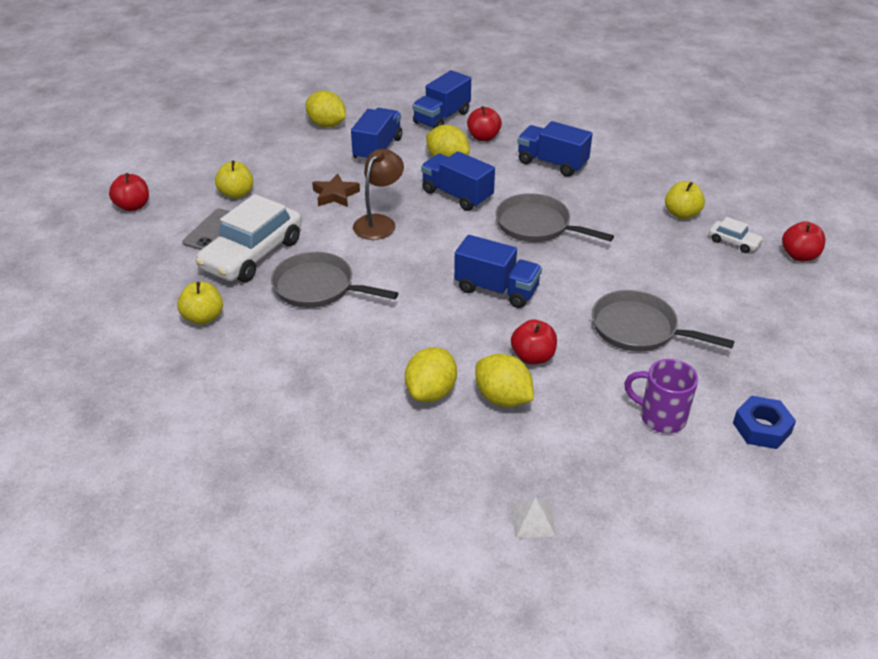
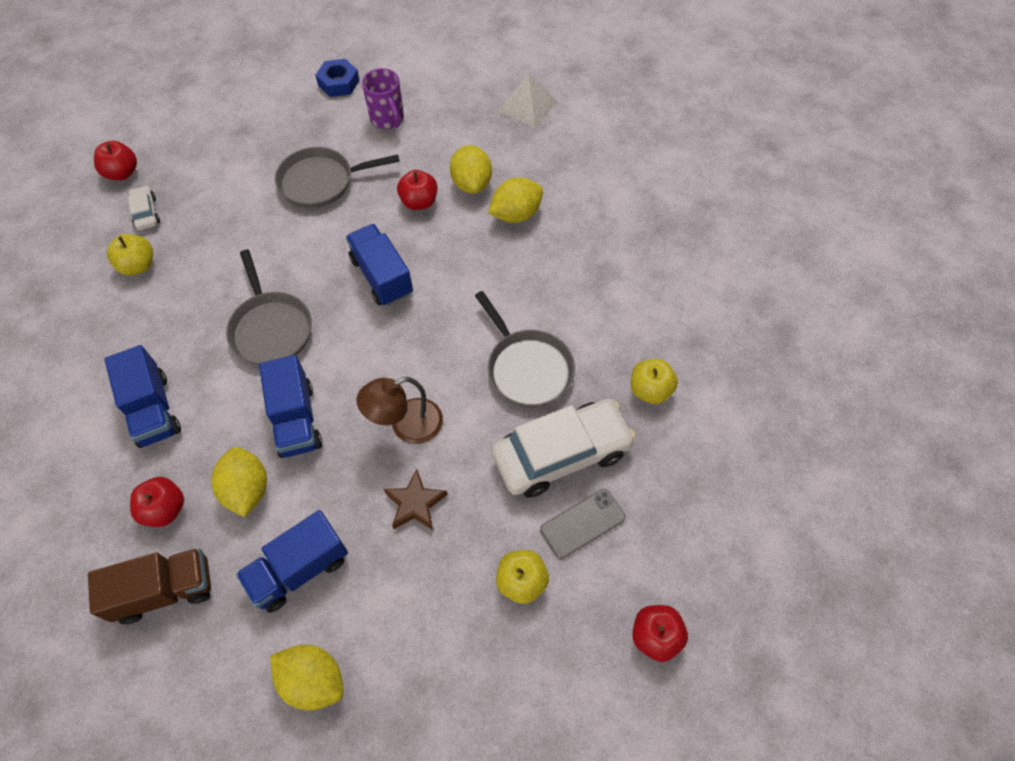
camera: 145 degrees left, 20 degrees up
yellow lemon [306,91,346,127] -> yellow lemon turned 45 degrees counterclockwise [270,645,344,710]
blue truck [412,70,471,129] -> brown truck [88,548,211,624]
white pyramid [511,498,556,538] -> white pyramid [497,73,558,129], size x1.63
grey pan [592,290,735,352] -> grey pan turned 105 degrees clockwise [275,147,400,208]

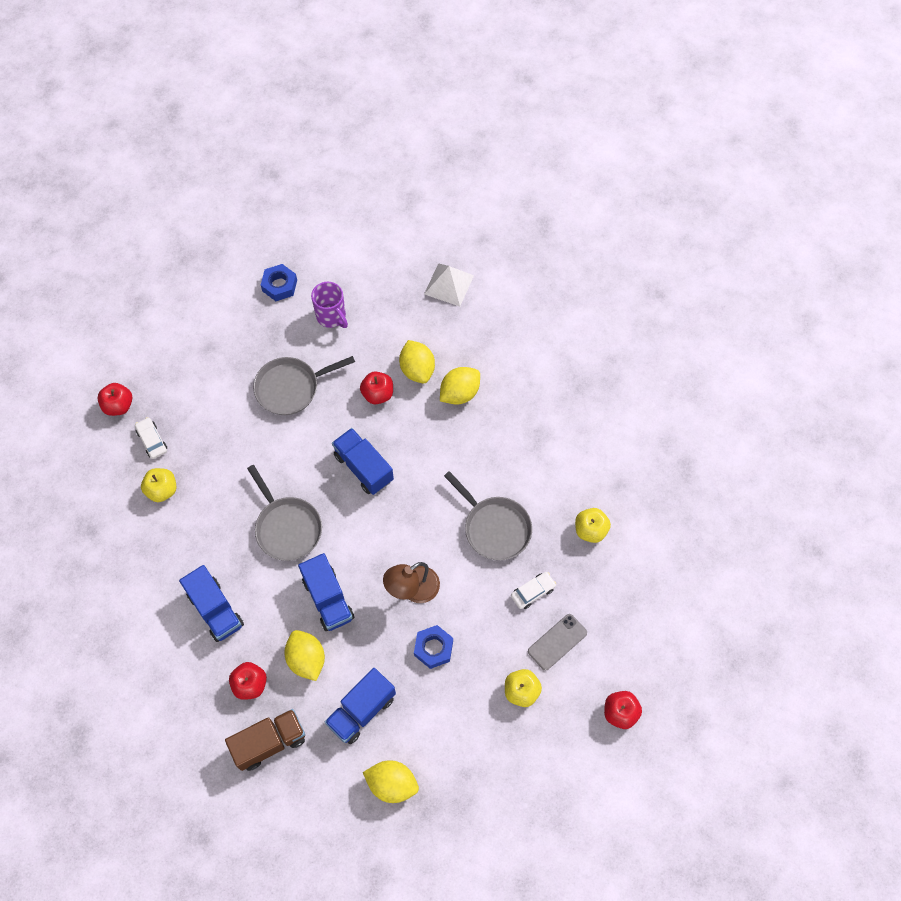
camera: 10 degrees left, 5 degrees up
brown star [384,469,447,530] -> blue nut [414,625,453,669]
white car [492,399,636,498] -> white car [511,572,557,609], size x0.45

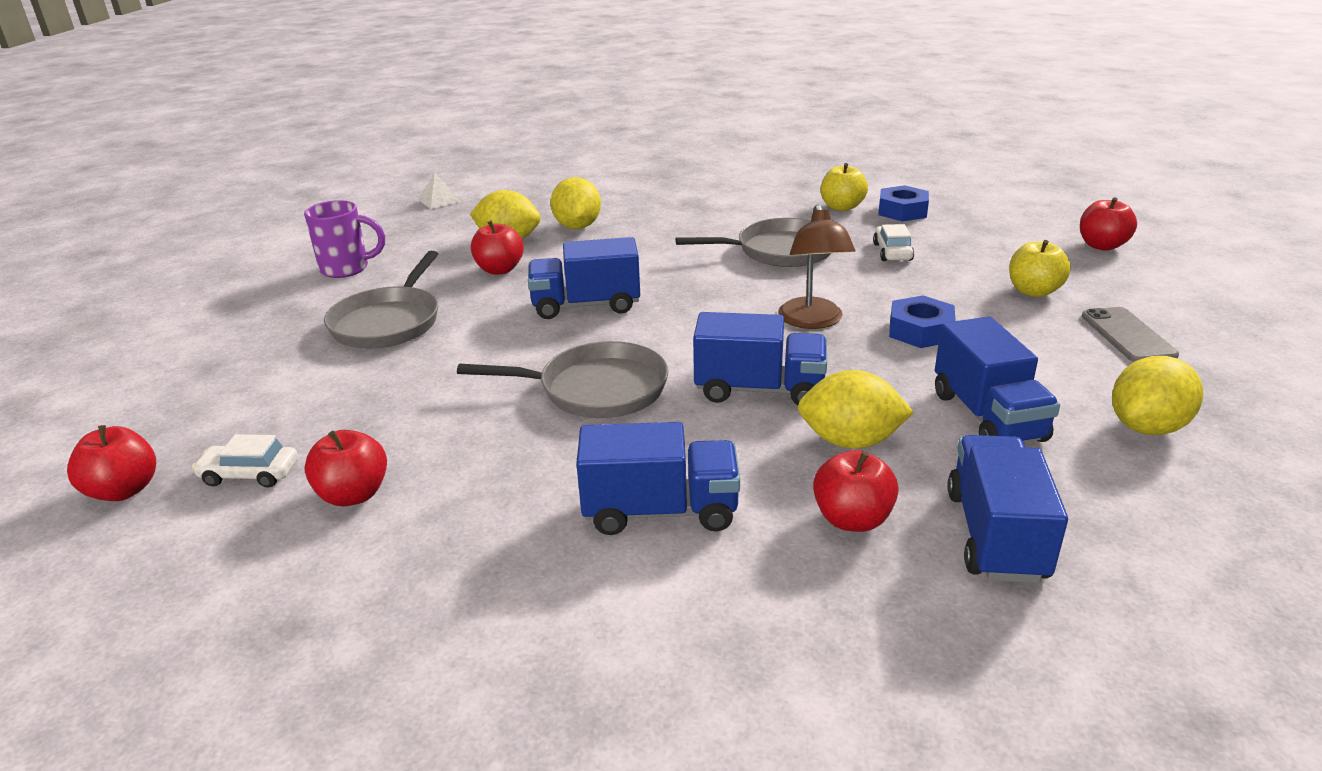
camera: 55 degrees left, 35 degrees down
yellow apple [141,468,176,502] -> red apple [304,430,387,507]
brown truck [225,709,305,771] -> blue truck [947,435,1068,583]
blue nut [261,264,297,301] -> blue nut moved to [878,185,929,222]
white pyramid [424,263,474,307] -> white pyramid [418,173,461,209], size x0.61
grey phone [528,614,587,670] -> grey phone moved to [1082,307,1179,362]

